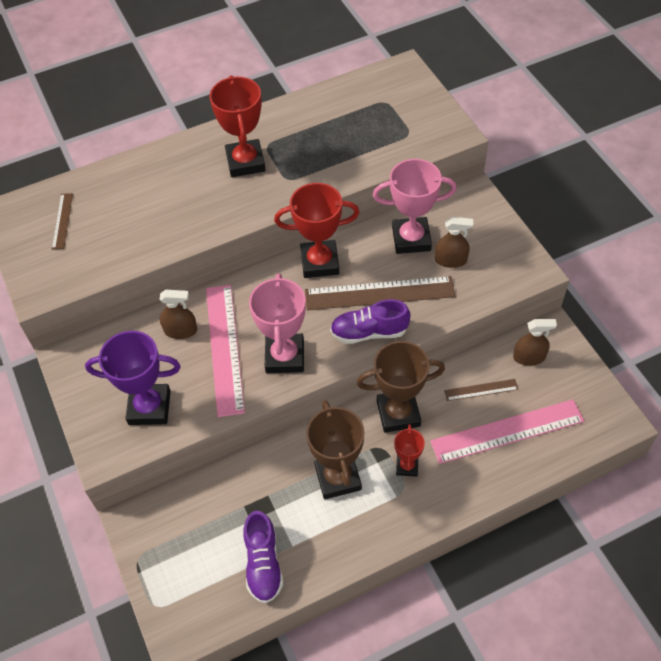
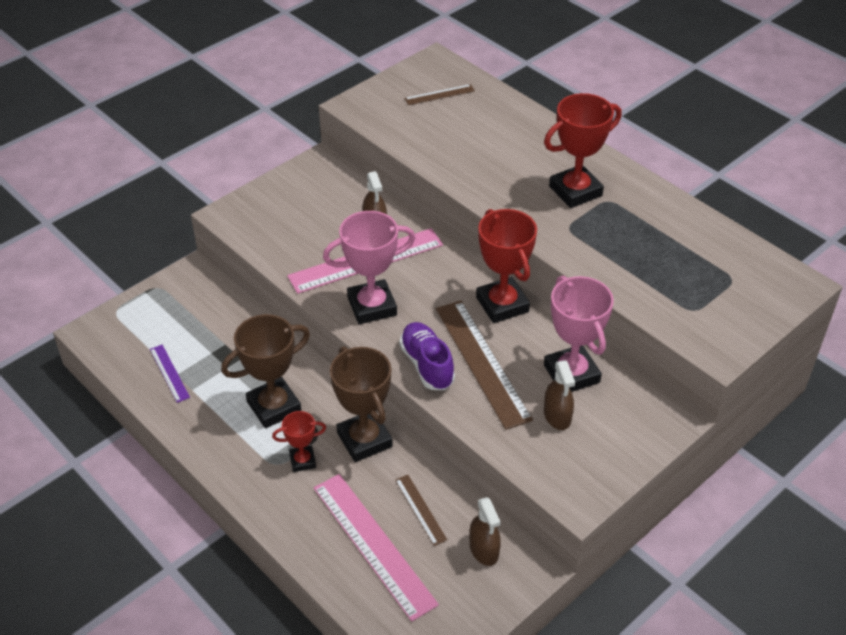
camera: 70 degrees right, 10 degrees down
purple trophy [85,331,181,425] -> none
purple shoe [243,511,283,604] -> purple ruler [150,345,190,403]

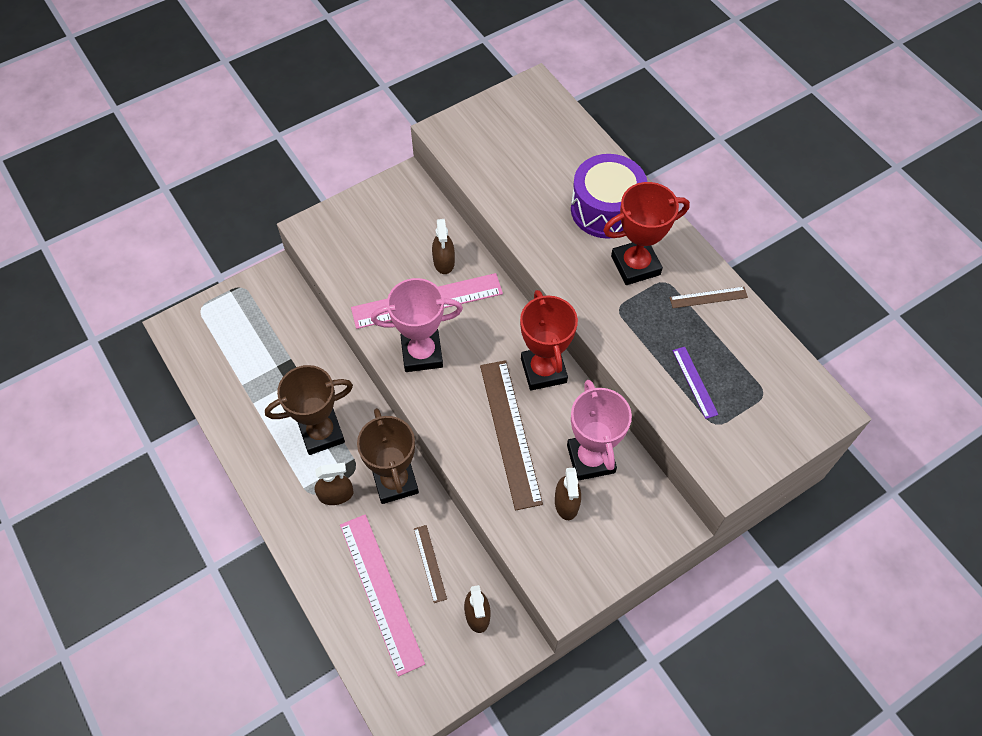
camera: 10 degrees right, 15 degrees up
purple ruler [150,345,190,403] -> purple ruler moved to [672,347,719,419]
red trophy [272,411,326,472] -> brown spray bottle [315,463,353,505]
purple shoe [399,322,455,390] -> none
brown ruler [404,84,475,105] -> brown ruler moved to [669,287,748,308]
none -> purple drum [571,154,647,239]

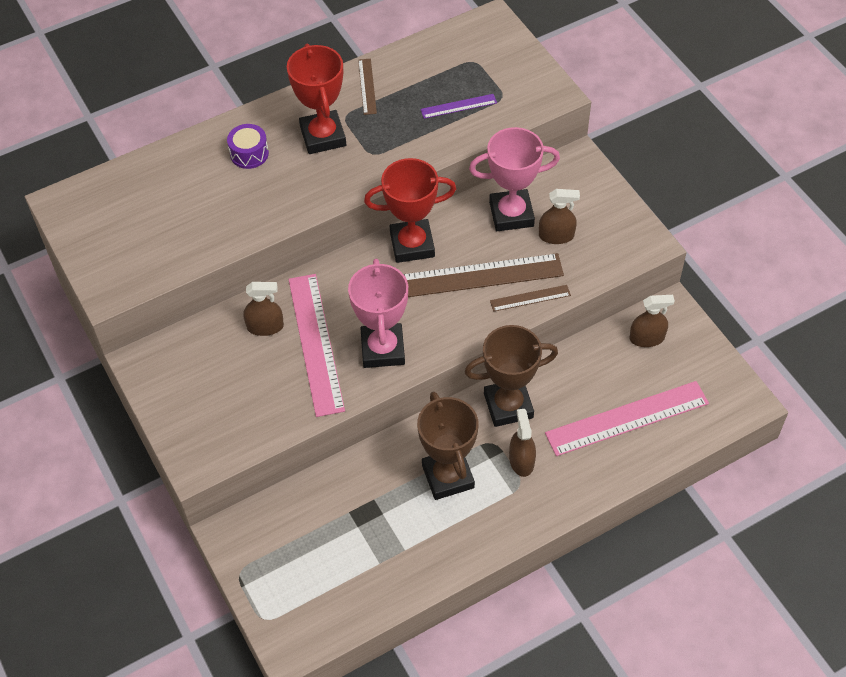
camera: 85 degrees left, 5 degrees down
brown ruler [414,525,447,603] -> brown ruler moved to [490,285,571,312]
purple drum [571,154,647,239] -> purple drum [227,124,269,169], size x0.51

